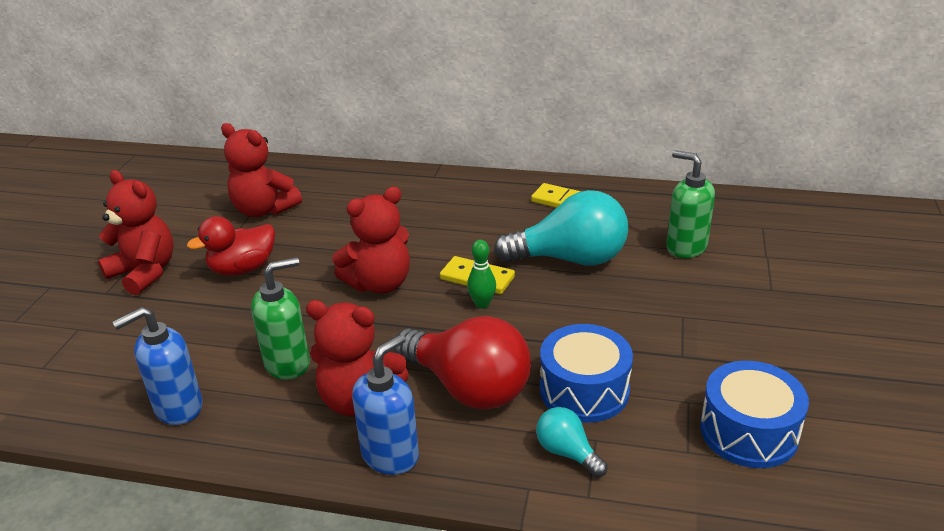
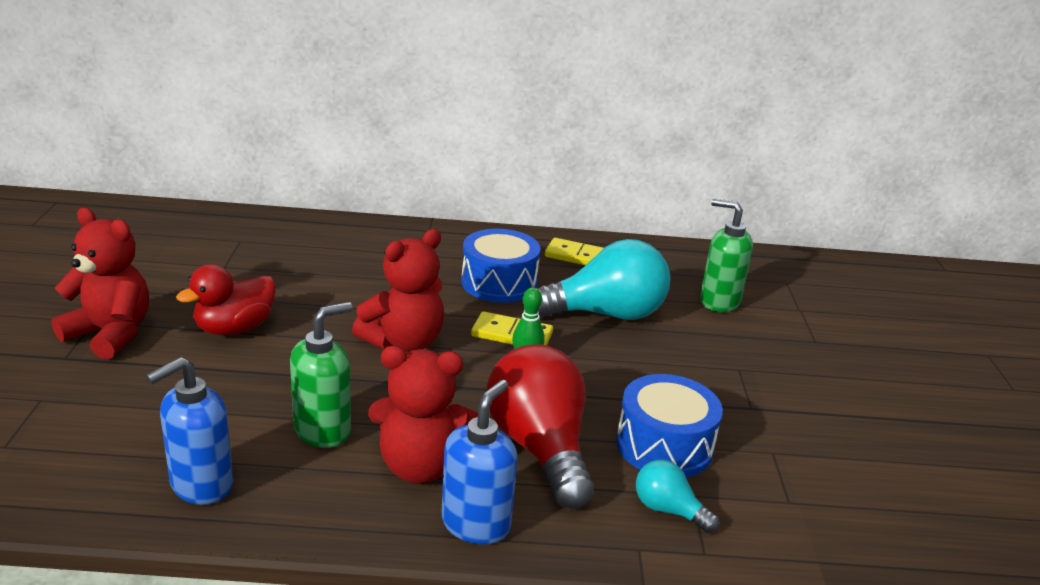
camera: 15 degrees left, 5 degrees down
red teddy bear [221,123,302,217] -> none
red light bulb [394,316,531,410] -> red light bulb turned 135 degrees counterclockwise [487,344,594,509]
blue drum [700,361,809,468] -> blue drum moved to [461,229,540,303]

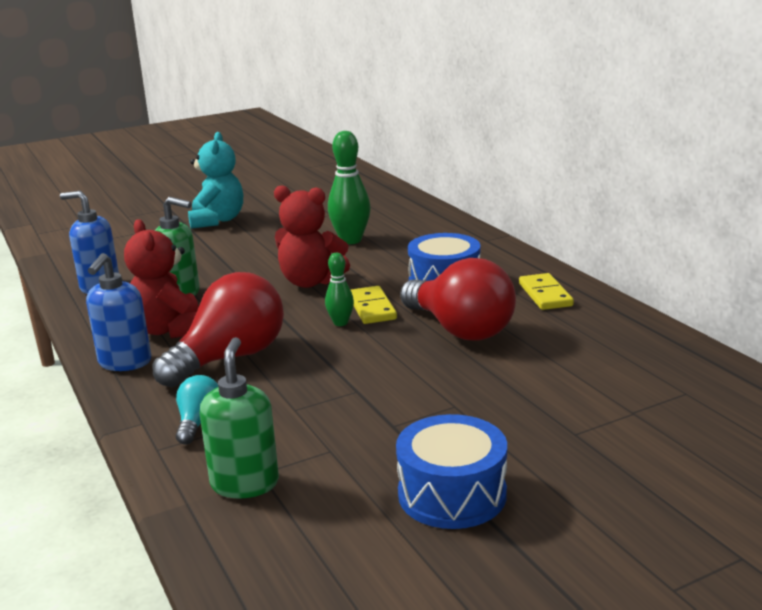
camera: 65 degrees right, 5 degrees down
red teddy bear [51,208,149,360] -> turquoise teddy bear [188,132,243,229]
red duck [176,264,276,335] -> none
blue soap dispenser [441,380,518,545] -> blue soap dispenser turned 105 degrees clockwise [86,253,151,371]
turquoise light bulb [534,239,670,320] -> red light bulb [400,258,516,341]
blue drum [616,374,723,477] -> blue drum moved to [396,414,507,529]
green soap dispenser [700,198,753,312] -> green soap dispenser moved to [200,337,279,499]
none -> green bowling pin [328,131,371,244]

